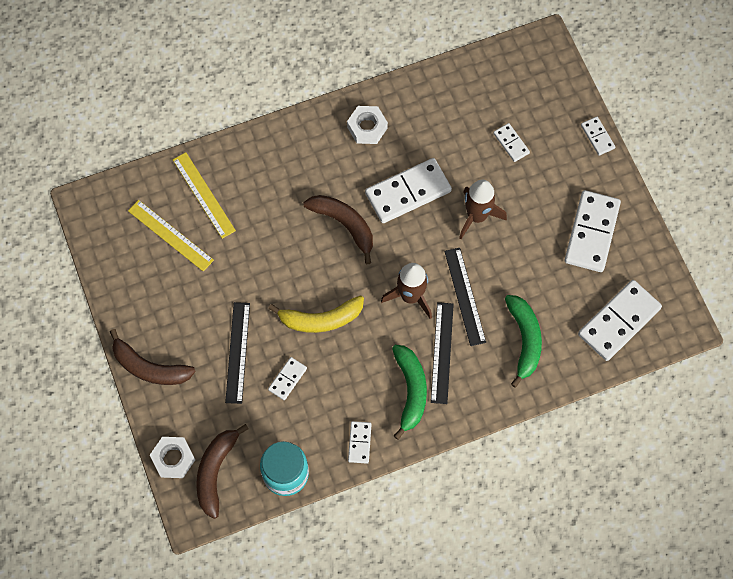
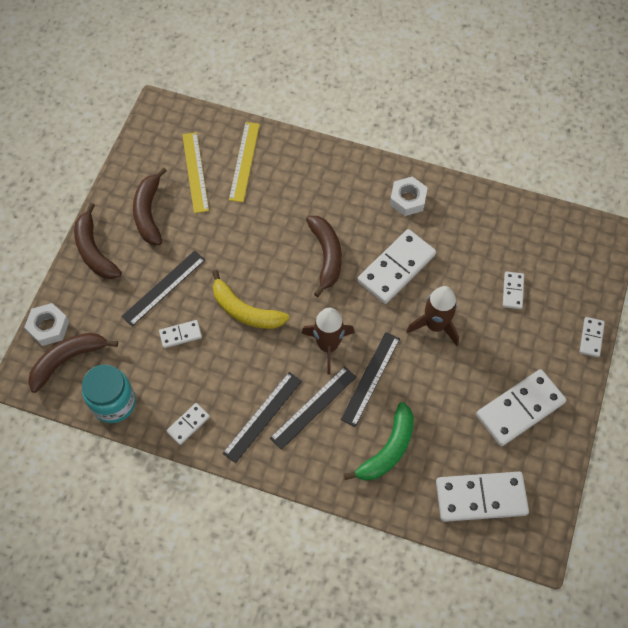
camera: 40 degrees right, 5 degrees down
white domino [365,158,452,223] -> white domino turned 60 degrees counterclockwise [357,229,436,304]
green banana [392,345,427,440] -> black ruler [222,372,302,463]
none -> brown banana [133,167,167,245]

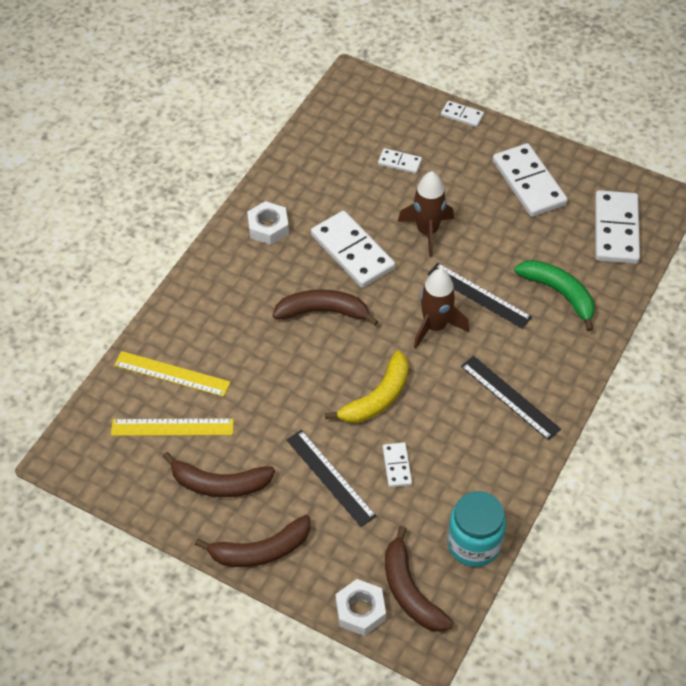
camera: 80 degrees left, 10 degrees down
white domino [166,403,210,445] -> none
black ruler [270,366,356,450] -> none

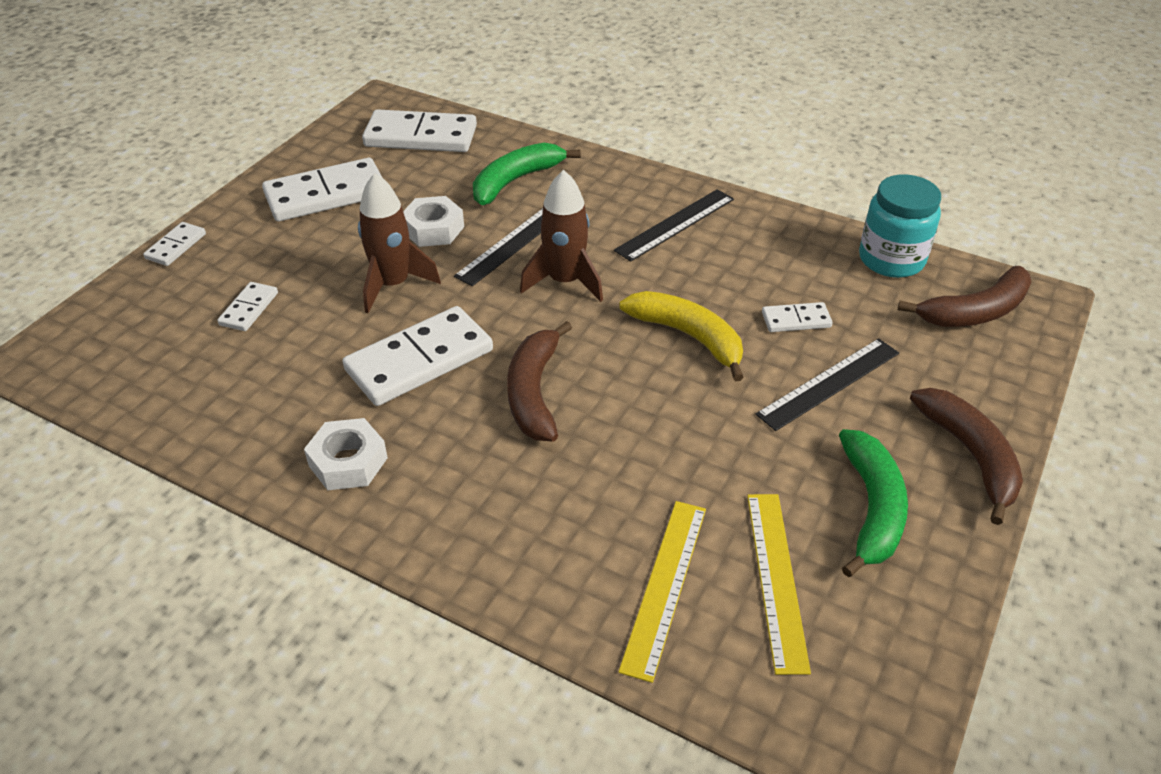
camera: 90 degrees left, 10 degrees down
brown banana [162,452,275,497] -> green banana [839,429,908,577]
white nut [336,579,386,636] -> white nut moved to [403,196,464,247]

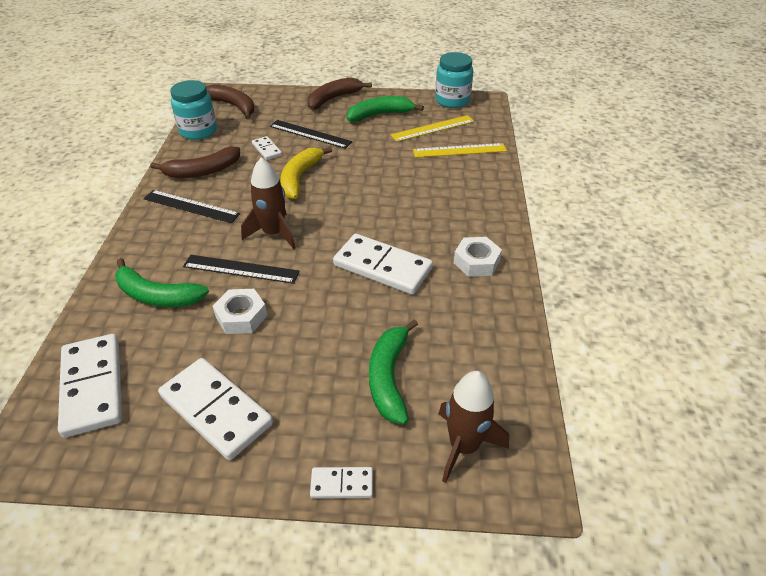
camera: 115 degrees left, 0 degrees up
white domino [217,282,278,331] -> green banana [369,319,418,424]
brown rocket [358,173,441,313] -> brown rocket moved to [438,371,509,483]
brown banana [507,321,572,441] -> brown banana moved to [150,147,240,178]
none -> turquoise jar [435,52,473,108]

